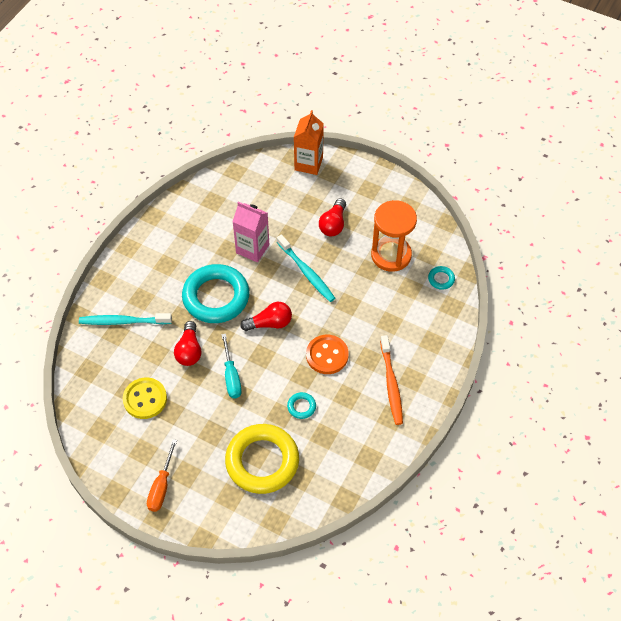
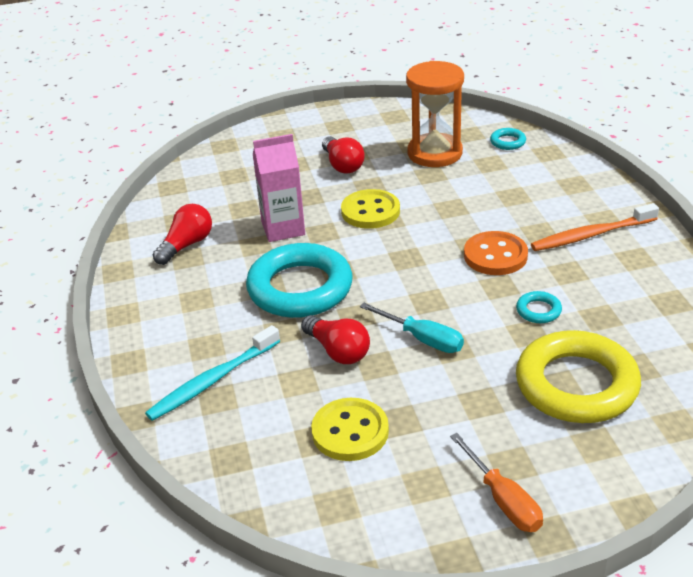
camera: 40 degrees left, 20 degrees down
red light bulb [240,302,292,331] -> red light bulb moved to [153,204,212,265]
turquoise toothbrush [277,234,335,302] -> yellow button [341,189,400,229]
orange carton [294,110,324,175] -> none
orange toothbrush [380,335,403,425] -> orange toothbrush turned 120 degrees clockwise [531,203,659,251]

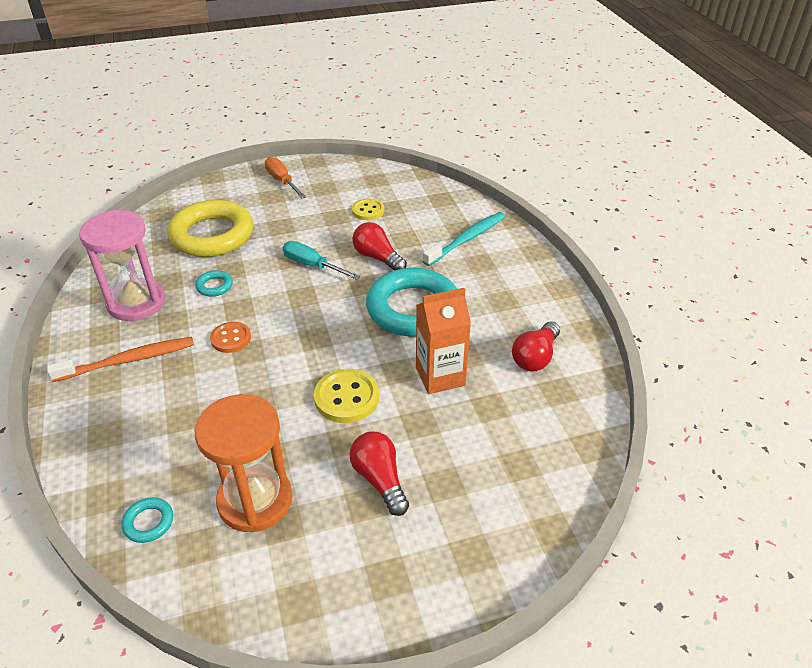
camera: 175 degrees right, 5 degrees up
pink carton [253,134,305,242] -> orange carton [416,288,471,394]
yellow button [311,398,389,461] -> yellow button [352,199,384,220], size x0.66
orange button [464,231,528,275] -> orange button [210,322,251,353], size x0.66
none -> pink hourglass [79,210,166,321]

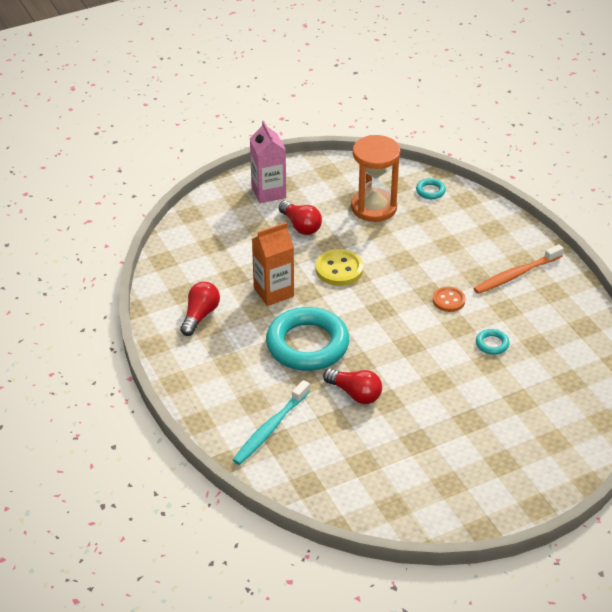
camera: 170 degrees right, 0 degrees up
pink hourglass [79,210,166,321] -> none
yellow ring [168,200,253,257] -> none
orange screwdriver [265,157,306,198] -> none
turquoise screwdriver [283,241,360,280] -> none
yellow button [352,199,384,220] -> none
none -> pink carton [250,121,286,203]

